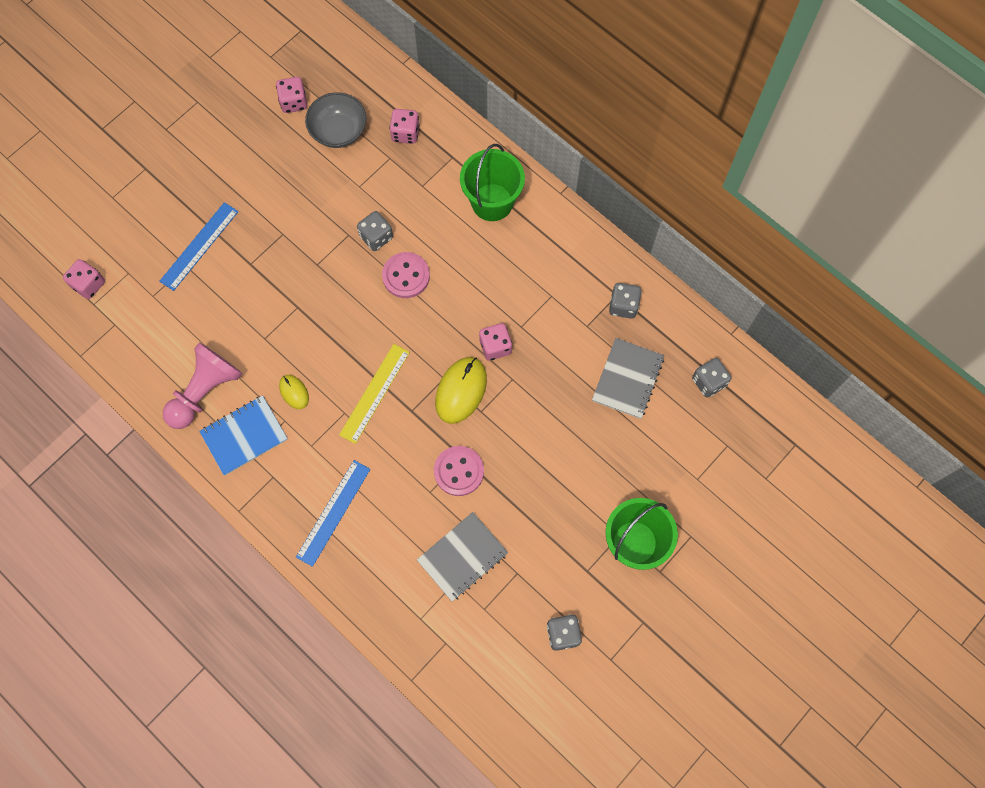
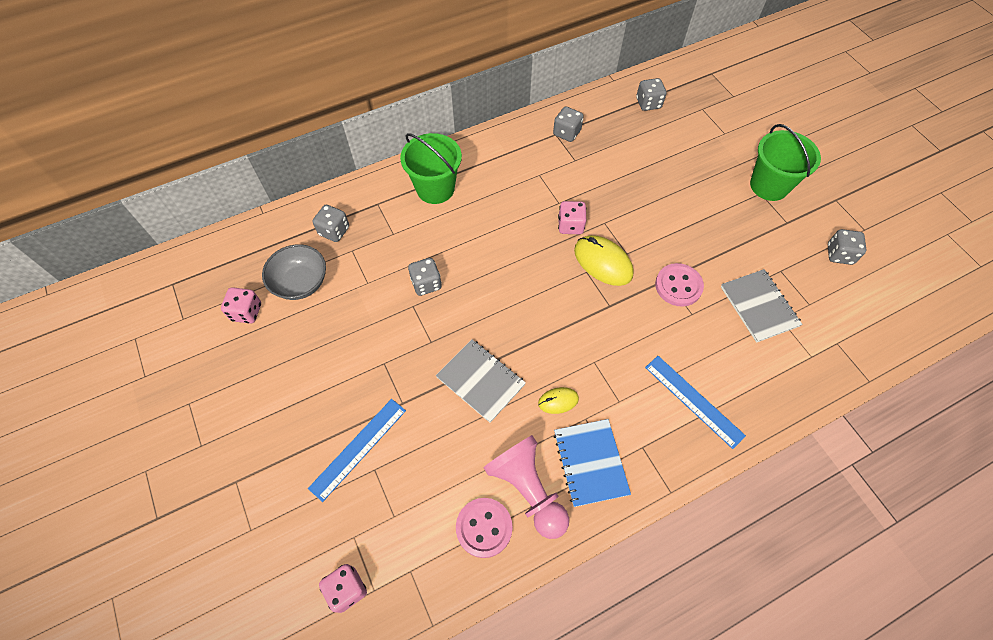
camera: 70 degrees left, 10 degrees down
blue ruler [159,202,239,291] -> blue ruler turned 75 degrees clockwise [308,399,406,502]
yellow ruler [339,344,410,444] -> none
pink button [382,252,430,298] -> pink button moved to [456,498,513,558]
pink dice [389,109,420,144] -> grey dice [313,205,349,242]
grey notebook [592,338,664,419] -> grey notebook moved to [436,339,526,423]

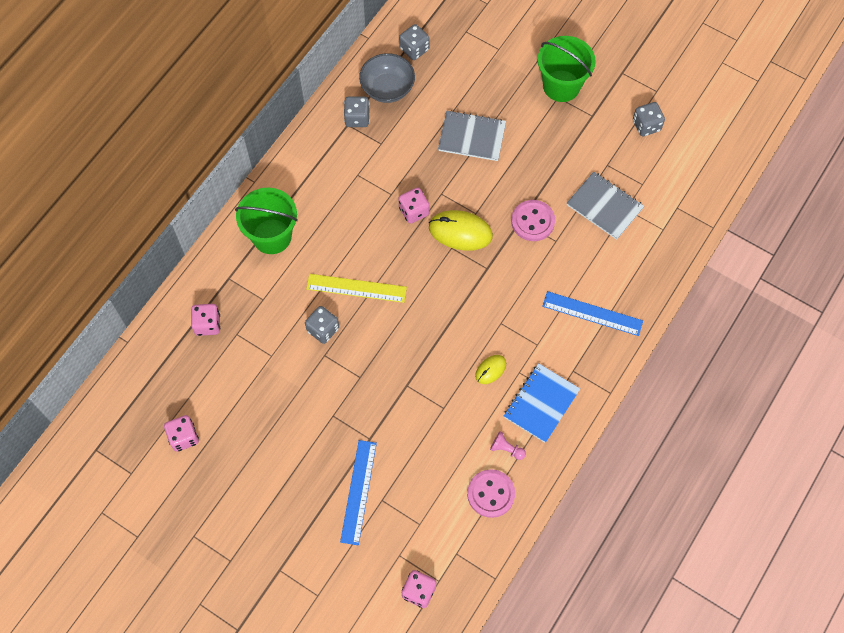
camera: 30 degrees left, 5 degrees up
grey bowl [262,244,326,300] -> grey bowl moved to [359,53,415,103]
grey dice [313,205,349,242] -> pink dice [191,304,220,336]
grey notebook [436,339,526,423] -> grey notebook moved to [438,110,506,161]
pink pawn [483,435,569,539] -> pink pawn [490,431,526,460], size x0.43
blue notebook [554,419,631,507] -> blue notebook turned 75 degrees clockwise [504,363,580,443]
none -> yellow ruler [306,274,407,303]

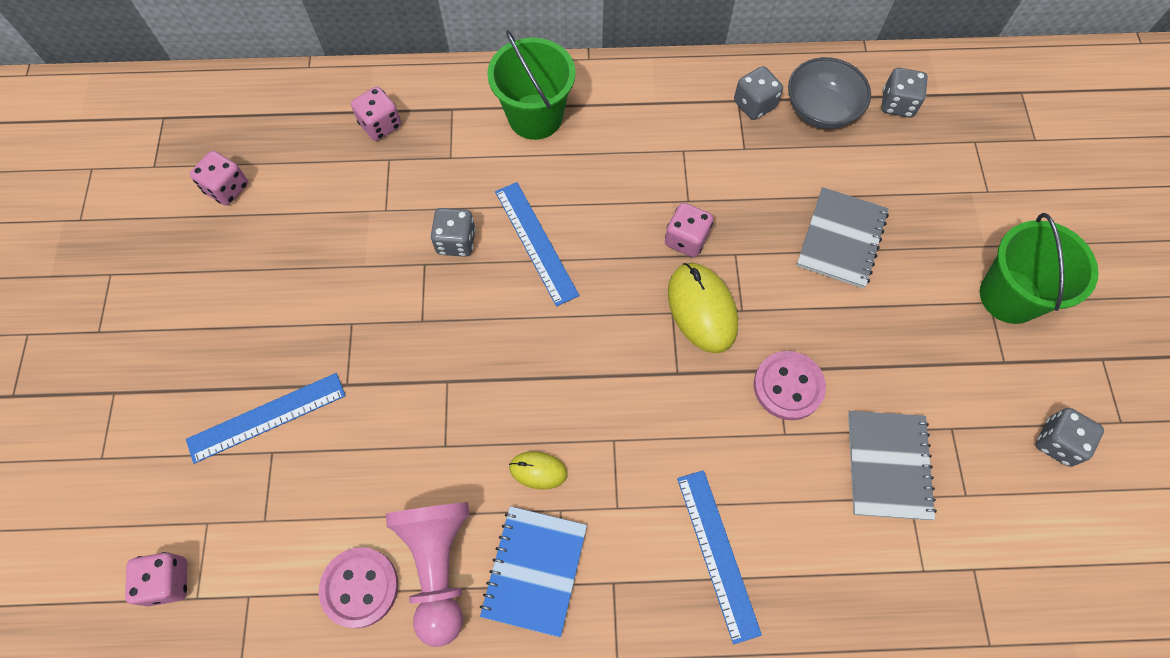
camera: 55 degrees right, 0 degrees up
yellow ruler [306,274,407,303] -> blue ruler [495,182,579,306]
grey notebook [438,110,506,161] -> grey notebook turned 45 degrees clockwise [797,187,889,288]
pink pawn [490,431,526,460] -> pink pawn [386,502,469,647], size x2.35
blue notebook [504,363,580,443] -> blue notebook turned 75 degrees counterclockwise [480,506,587,637]

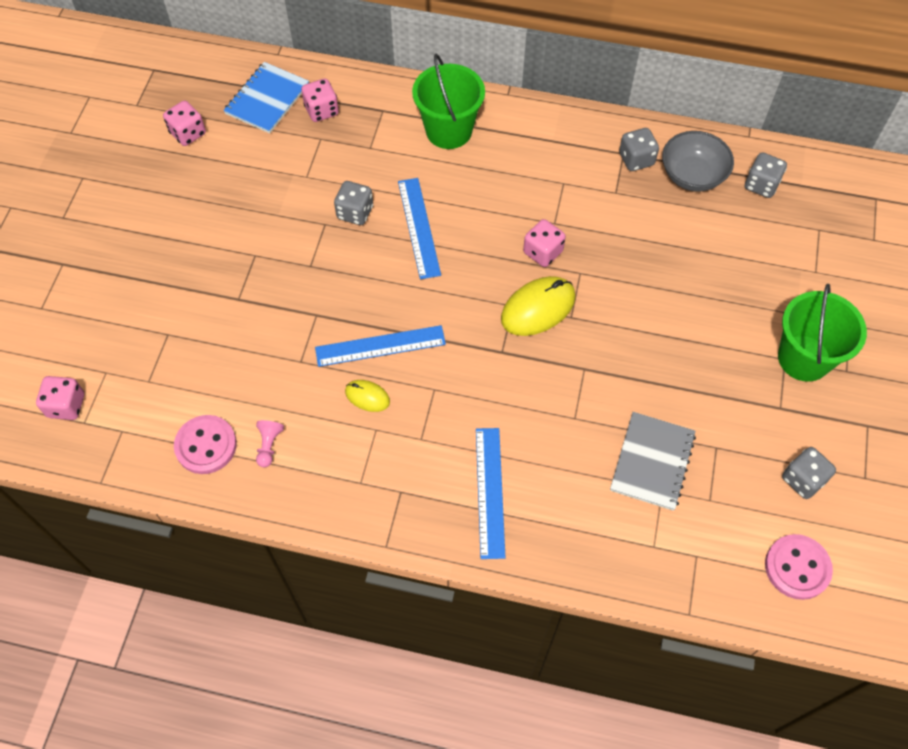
camera: 15 degrees right, 5 degrees down
blue ruler [186,373,346,464] -> blue ruler moved to [315,325,446,367]
pink pawn [386,502,469,647] -> pink pawn [256,420,284,467], size x0.43
blue notebook [480,506,587,637] -> blue notebook moved to [223,62,309,133]
yellow mouse [668,263,738,353] -> yellow mouse turned 60 degrees clockwise [501,276,576,336]
pink button [754,351,826,420] -> pink button moved to [765,534,833,600]
grey notebook [797,187,889,288] -> none

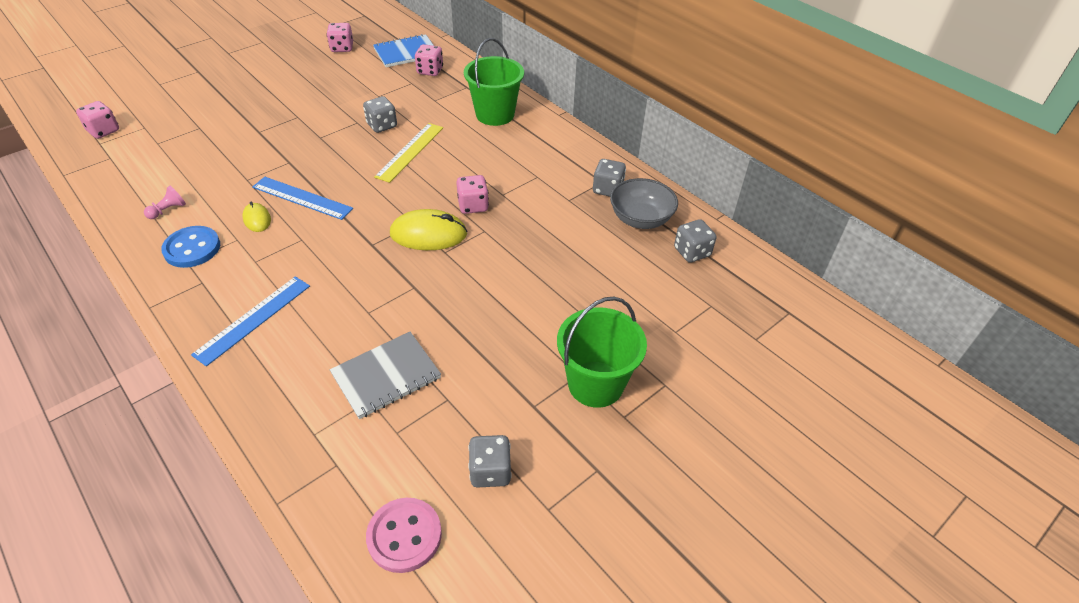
camera: 35 degrees right, 15 degrees down
pink button [174,415,237,474] -> none
blue ruler [398,178,441,279] -> yellow ruler [374,123,443,183]
none -> blue button [161,226,220,268]

